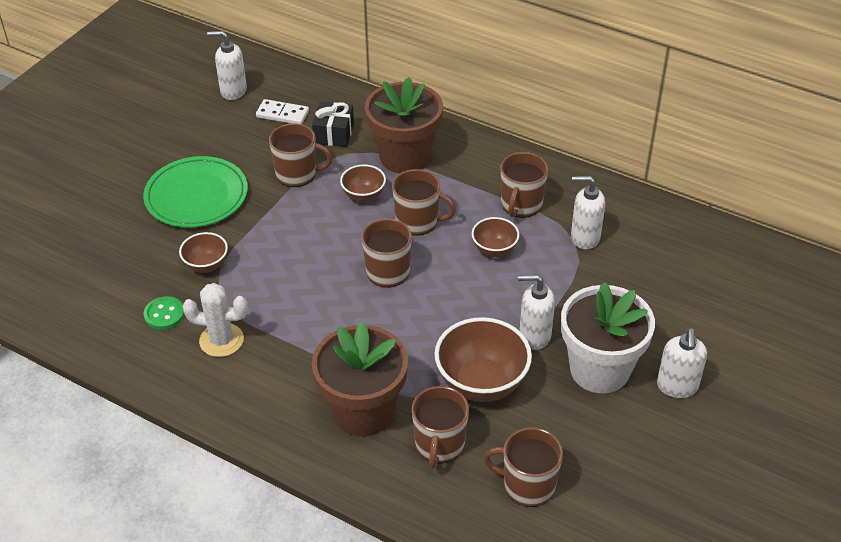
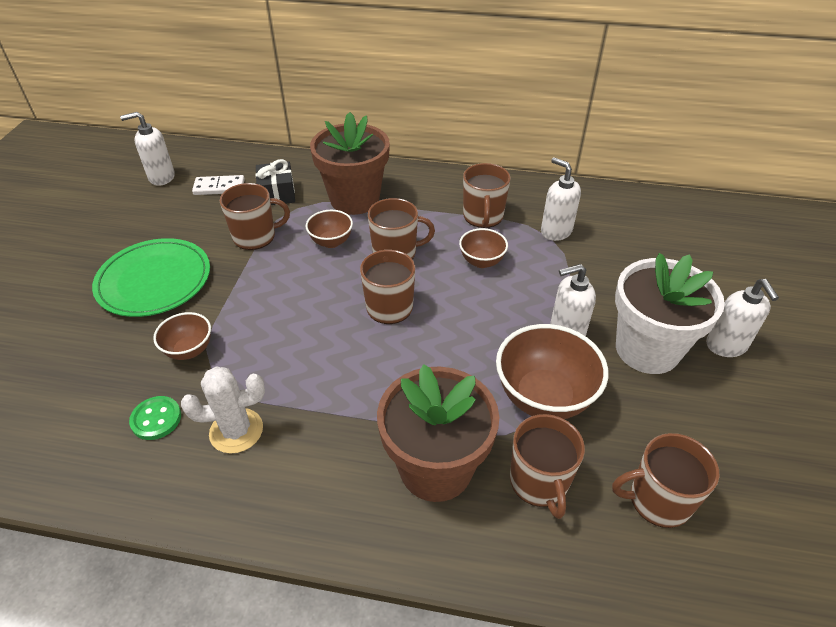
camera: 20 degrees left, 0 degrees up
white soap dispenser [571,176,605,249] -> white soap dispenser turned 60 degrees clockwise [541,157,581,241]

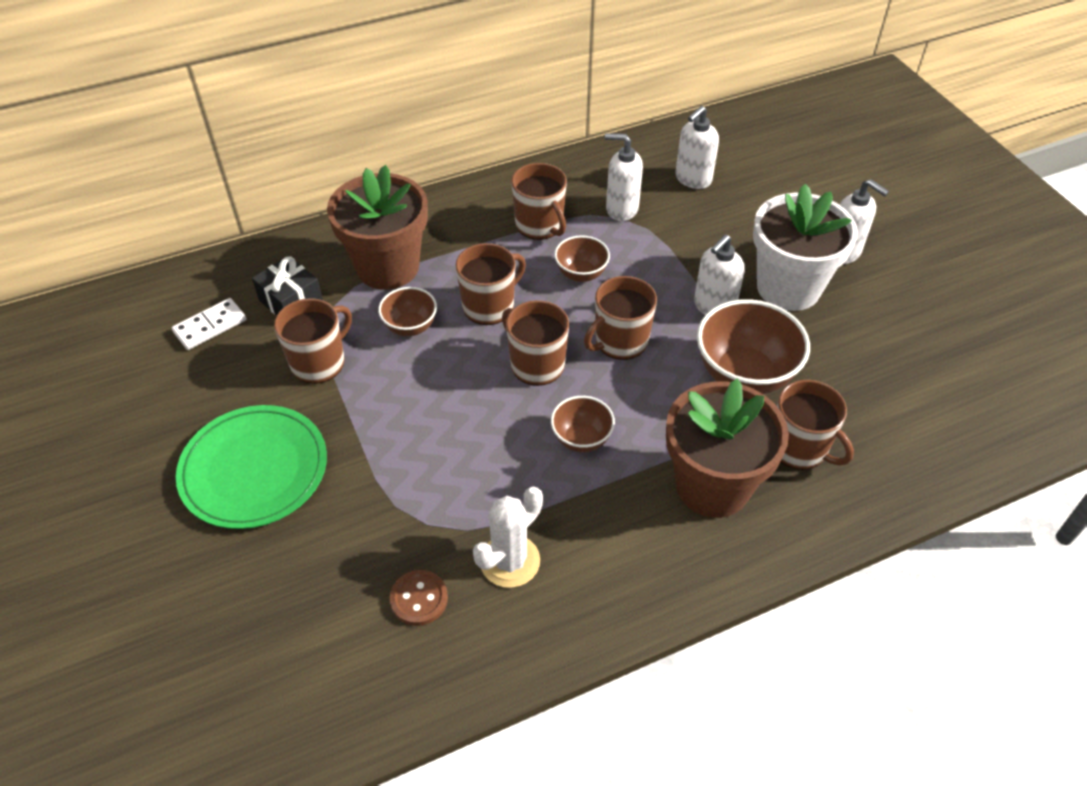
camera: 35 degrees left, 5 degrees up
white soap dispenser [120,112,175,186] -> white soap dispenser moved to [675,106,719,189]
green button [129,396,181,440] -> brown button [390,570,448,626]
brown bowl [153,312,211,360] -> brown bowl moved to [551,396,615,452]
brown mug [612,433,719,528] -> brown mug moved to [584,276,657,360]

